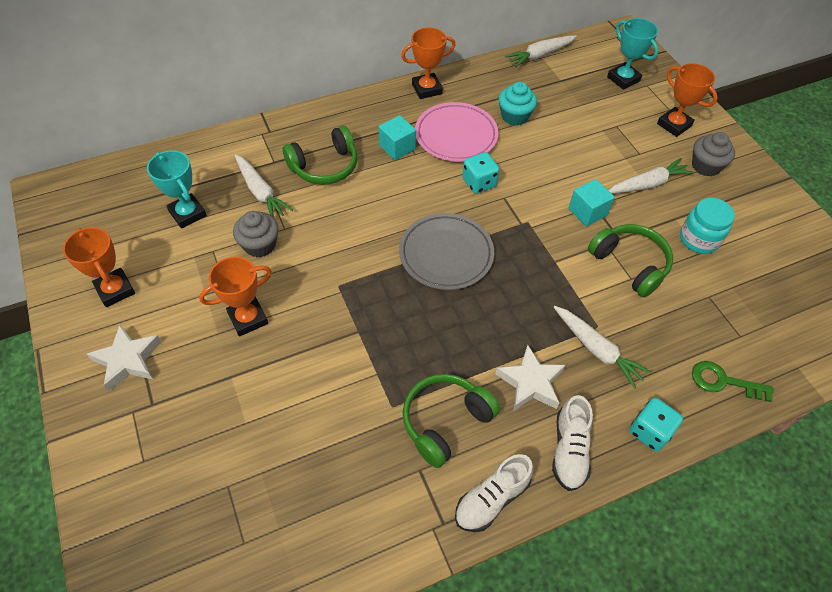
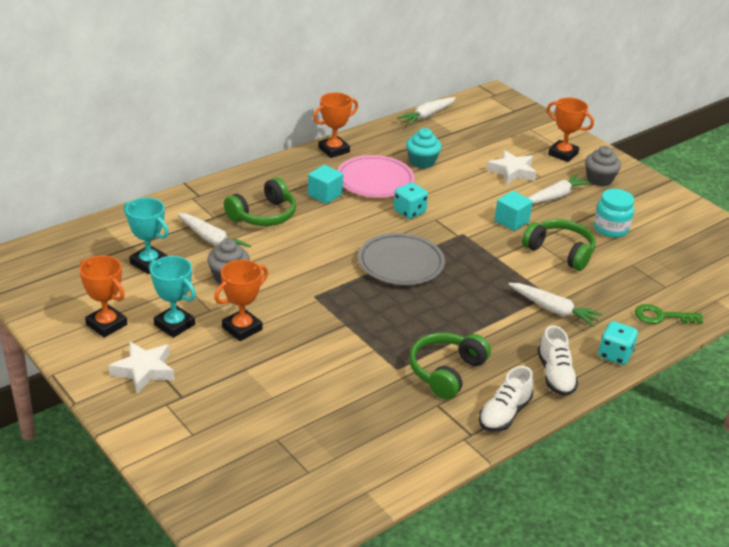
camera: 15 degrees left, 20 degrees down
white star [495,345,565,410] -> white star moved to [487,150,536,184]
turquoise trophy [607,18,659,90] -> turquoise trophy moved to [149,256,196,338]

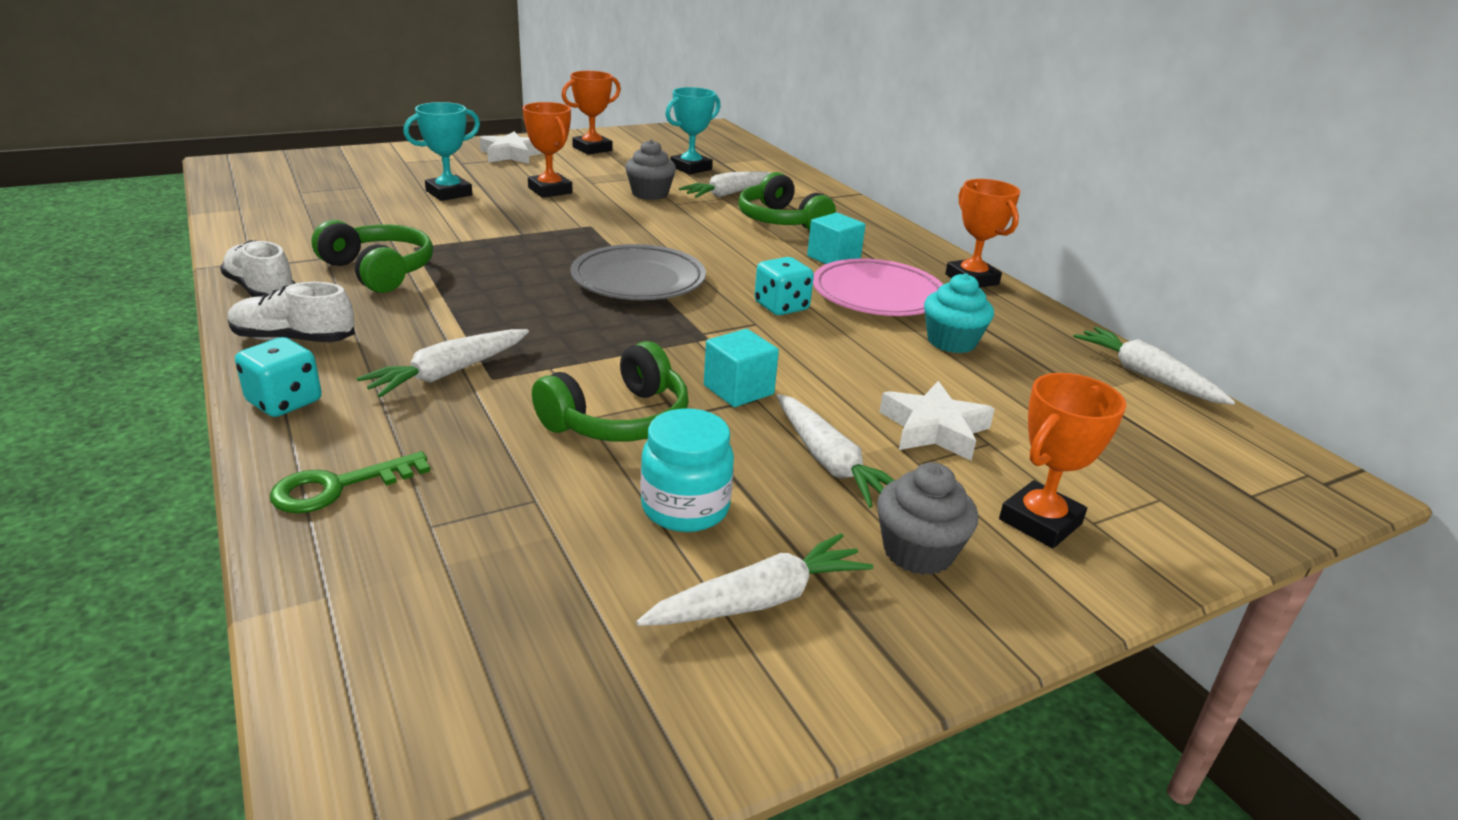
camera: 100 degrees right, 5 degrees down
turquoise trophy [149,256,196,338] -> turquoise trophy moved to [403,102,480,201]
green key [635,304,703,324] -> green key turned 135 degrees counterclockwise [270,451,430,513]
none -> white carrot [636,533,873,626]

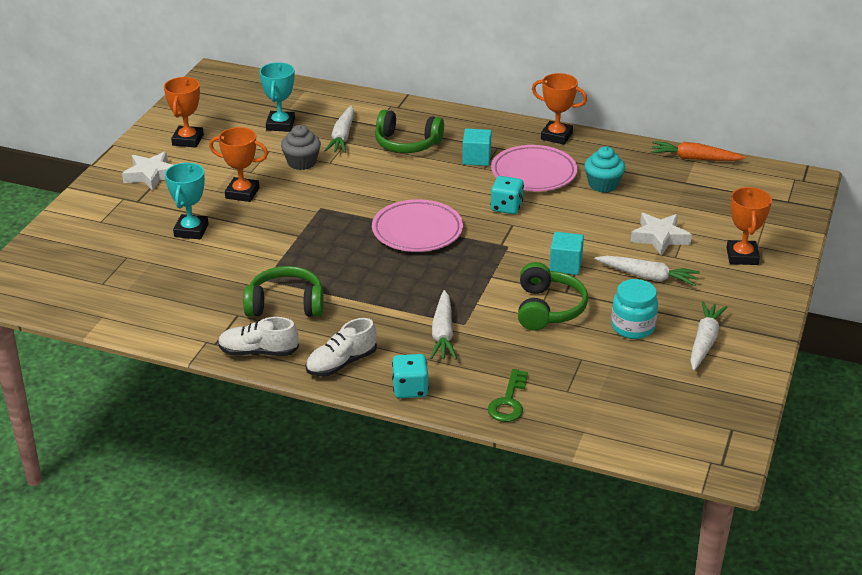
camera: 40 degrees left, 5 degrees up
grey plate [570,244,706,300] -> pink plate [372,199,463,252]
grey cupcake [877,462,978,575] -> none
white carrot [1073,327,1235,405] -> orange carrot [651,141,746,161]

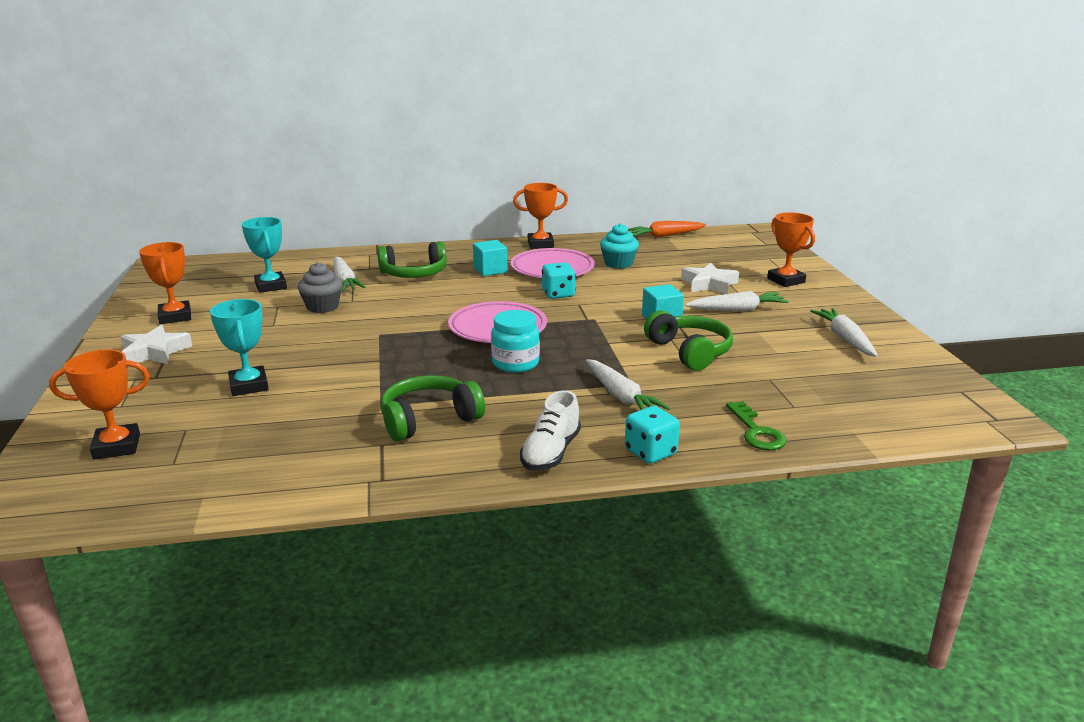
camera: 30 degrees left, 10 degrees down
orange trophy [209,127,268,202] -> orange trophy moved to [49,349,150,460]
white shoe [218,317,299,356] -> none
turquoise jar [611,279,658,339] -> turquoise jar moved to [491,310,540,373]

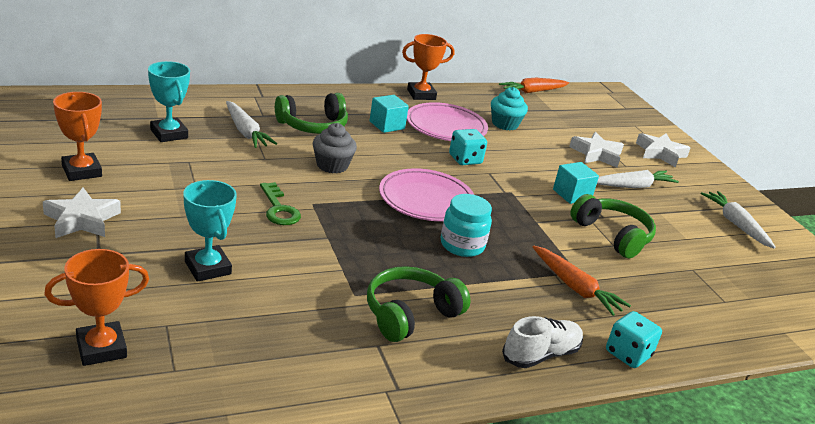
camera: 15 degrees left, 5 degrees up
grey cupcake [297,262,343,313] -> grey cupcake moved to [313,123,357,173]
white shoe [520,390,581,471] -> white shoe turned 135 degrees counterclockwise [502,316,583,368]
white carrot [586,359,670,410] -> orange carrot [533,246,631,316]
green key [726,401,787,450] -> green key moved to [260,182,301,225]
orange trophy [767,212,815,287] -> white star [636,133,690,167]

